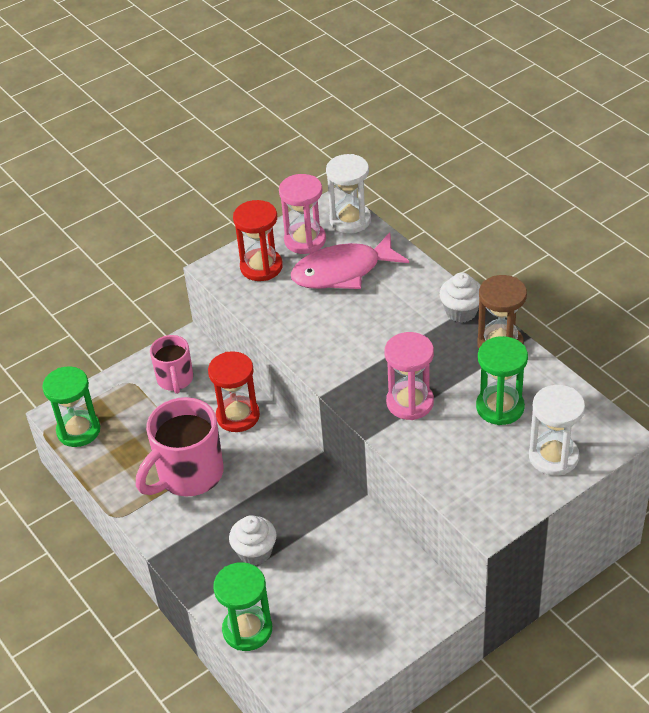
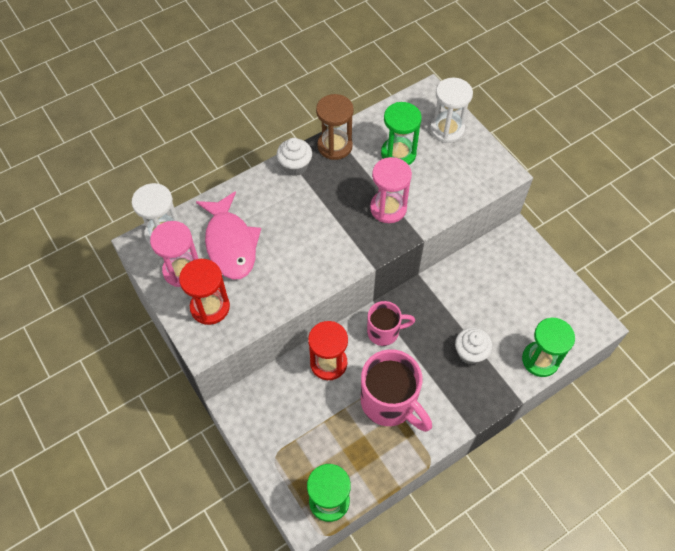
camera: 90 degrees left, 15 degrees up
pink mug [150,335,193,394] -> pink mug moved to [367,301,415,346]

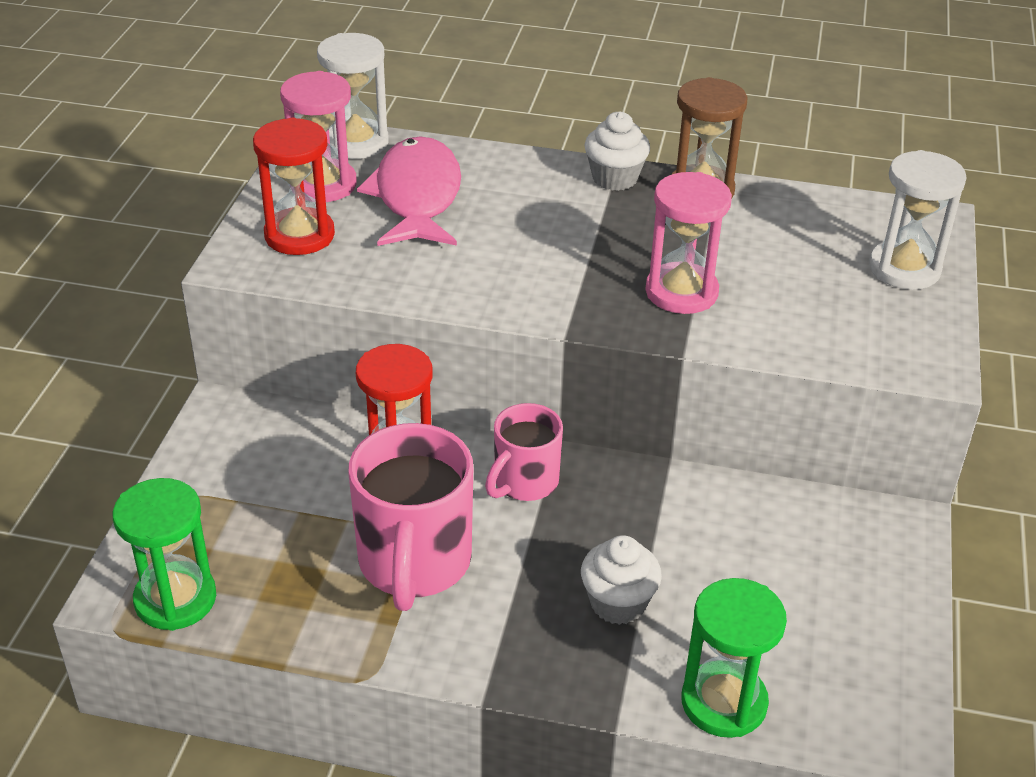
camera: 45 degrees right, 20 degrees down
pink fish [196,191,261,279] -> pink fish turned 150 degrees clockwise [357,137,461,246]
pink mug [367,301,415,346] -> pink mug turned 90 degrees clockwise [485,403,563,501]
green hourglass [381,102,422,165] -> none

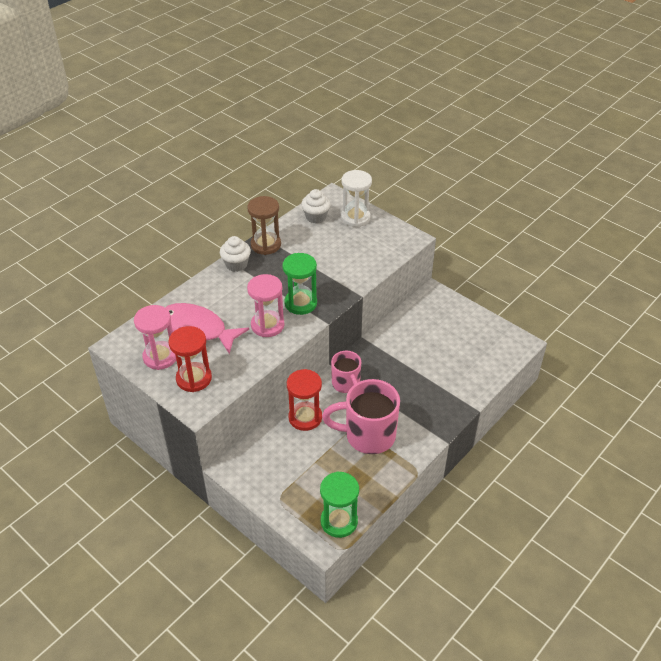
camera: 60 degrees left, 5 degrees up
white hourglass [317,33,389,159] -> none
pink mug [348,423,473,611] -> pink mug turned 150 degrees clockwise [322,379,400,454]
white cupcake [581,535,662,625] -> white cupcake moved to [301,189,331,223]
pink hourglass [645,172,732,314] -> pink hourglass moved to [247,274,284,337]
green hourglass [682,578,787,738] -> green hourglass moved to [282,253,317,315]

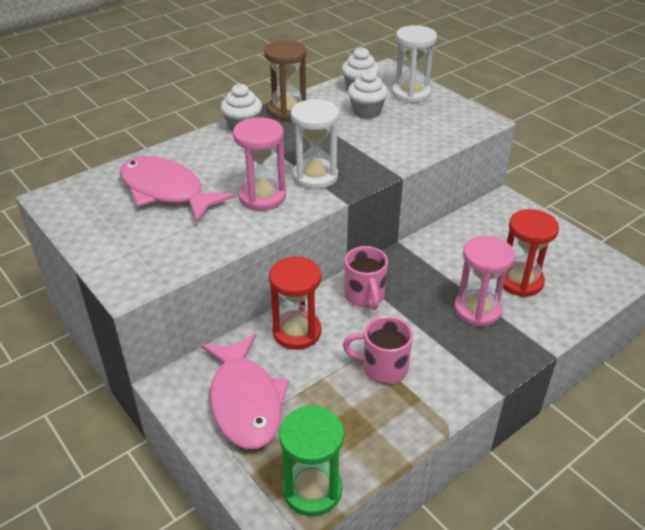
camera: 10 degrees right, 5 degrees down
pink hourglass [134,305,176,370] -> pink hourglass moved to [454,236,515,327]
red hourglass [168,326,212,392] -> red hourglass moved to [503,209,559,297]
green hourglass [282,253,317,315] -> white hourglass [291,99,339,189]
pink mug [322,379,400,454] -> pink mug [343,316,413,385], size x0.60
none -> pink fish [201,333,290,449]
none -> white cupcake [348,69,388,119]

